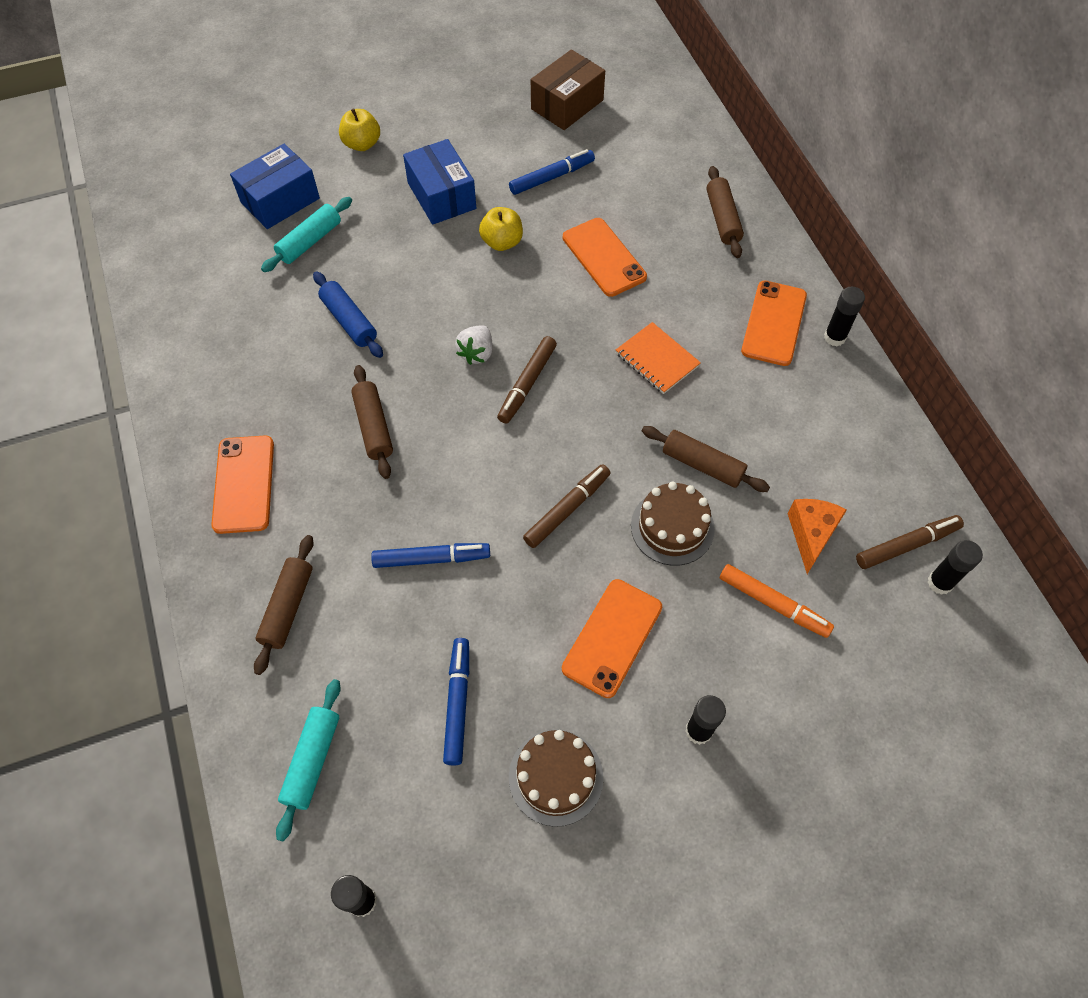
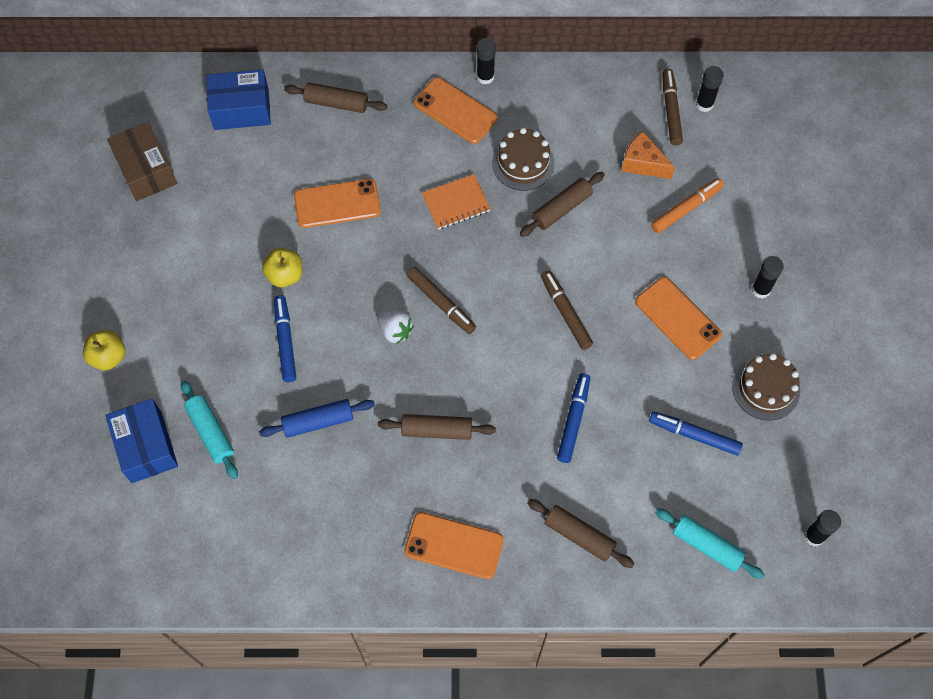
camera: 70 degrees left, 5 degrees up
blue box [403,139,476,225] -> blue box moved to [206,69,271,130]
blue marker [509,149,595,195] -> blue marker moved to [274,295,296,382]
brown cake [631,481,715,566] -> brown cake moved to [492,128,555,191]

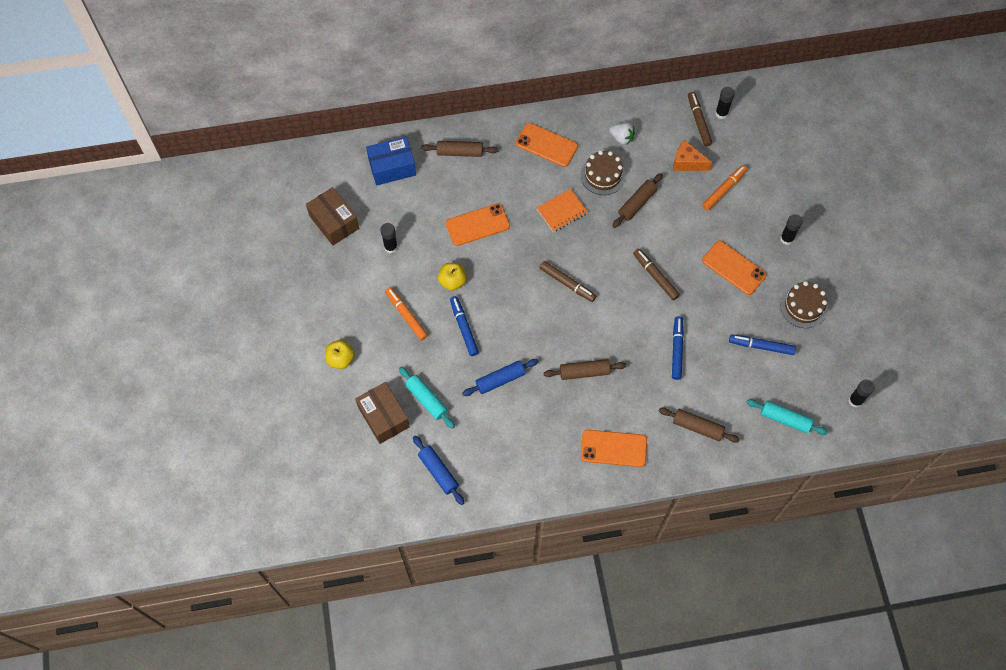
camera: 10 degrees left, 0 degrees up
blue box [105,399,178,483] -> brown box [355,382,410,444]
white strawberry [377,311,414,344] -> white strawberry moved to [609,123,635,145]
black glue stick [477,38,496,85] -> black glue stick moved to [380,223,398,253]
none -> orange marker [385,287,428,341]
none -> blue rolling pin [413,436,464,505]

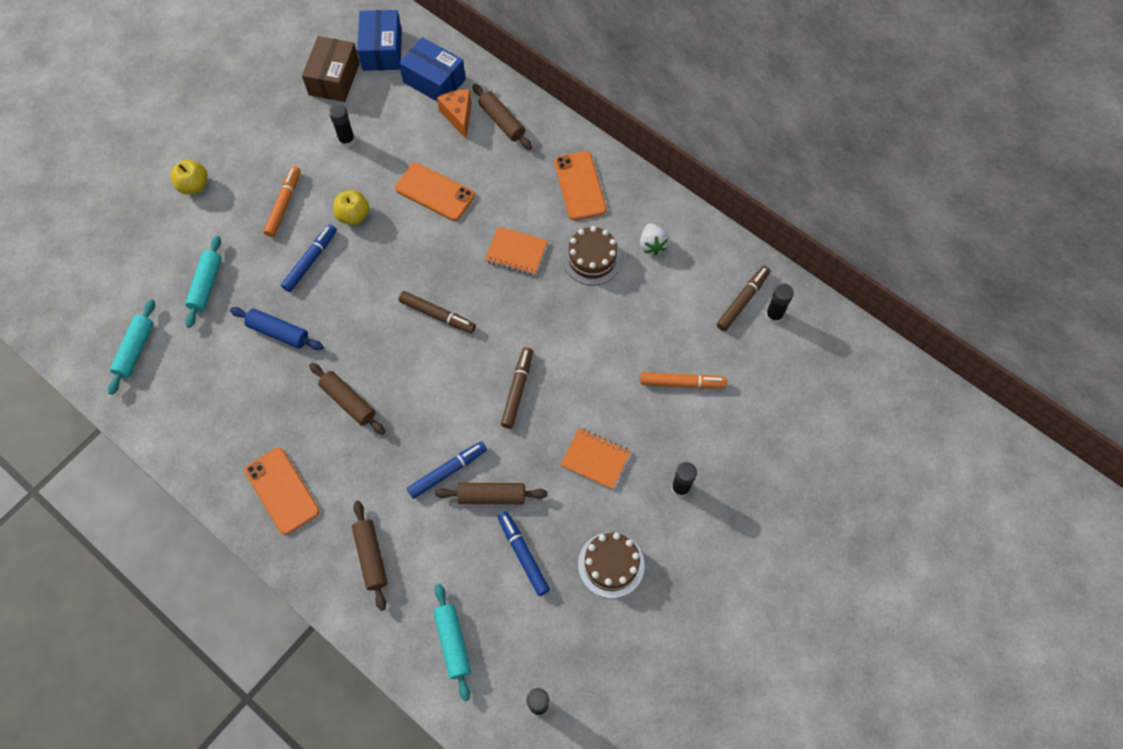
camera: 50 degrees right, 0 degrees up
brown box [355,382,410,444] -> none
blue rolling pin [413,436,464,505] -> turquoise rolling pin [108,299,155,395]
brown marker [540,261,596,302] -> brown marker turned 60 degrees counterclockwise [398,291,476,333]
brown rolling pin [613,173,663,228] -> brown rolling pin moved to [435,483,547,504]
orange cheese [673,140,712,171] -> orange cheese moved to [437,89,472,139]
orange phone [702,241,767,295] -> orange notebook [560,428,631,490]
none -> blue box [357,10,402,71]

